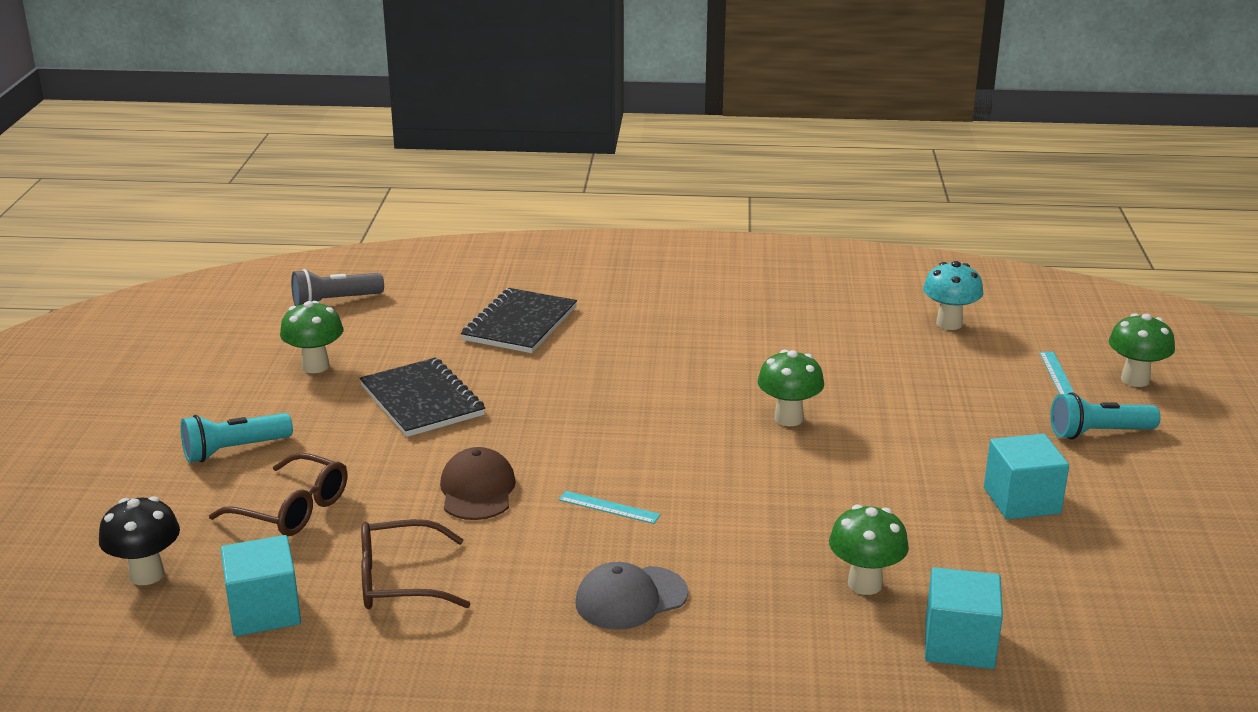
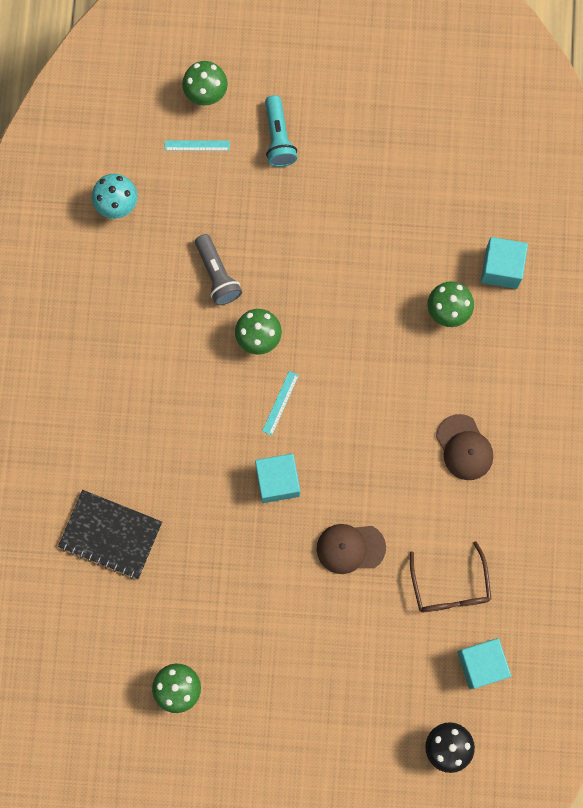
camera: 90 degrees left, 50 degrees up
turquoise flashlight [181,413,293,462] -> none
brown glasses [209,453,347,536] -> none
grey flashlight [291,269,384,306] -> grey flashlight moved to [195,234,242,305]
black notebook [360,358,485,437] -> none
turquoise ruler [558,491,661,524] -> turquoise ruler moved to [262,371,299,435]
grey cap [576,562,688,630] -> brown cap [436,414,493,480]
turquoise cube [984,434,1069,519] -> turquoise cube moved to [255,453,300,503]

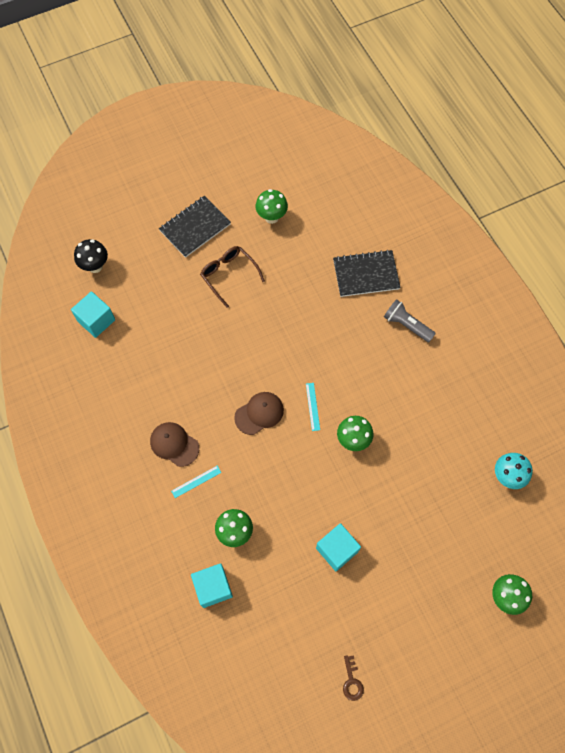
camera: 150 degrees right, 10 degrees down
turquoise ruler [165,140,230,151] -> turquoise ruler moved to [171,465,221,498]
grey flashlight [195,234,242,305] -> grey flashlight moved to [384,299,436,342]
turquoise cube [255,453,300,503] -> turquoise cube moved to [316,523,361,571]
turquoise flashlight [265,95,297,167] -> none
brown cap [317,524,386,574] -> brown cap moved to [234,392,284,435]
brown glasses [410,541,492,612] -> brown glasses moved to [200,246,265,308]
none -> black notebook [159,196,231,258]
none -> brown key [343,655,364,701]

